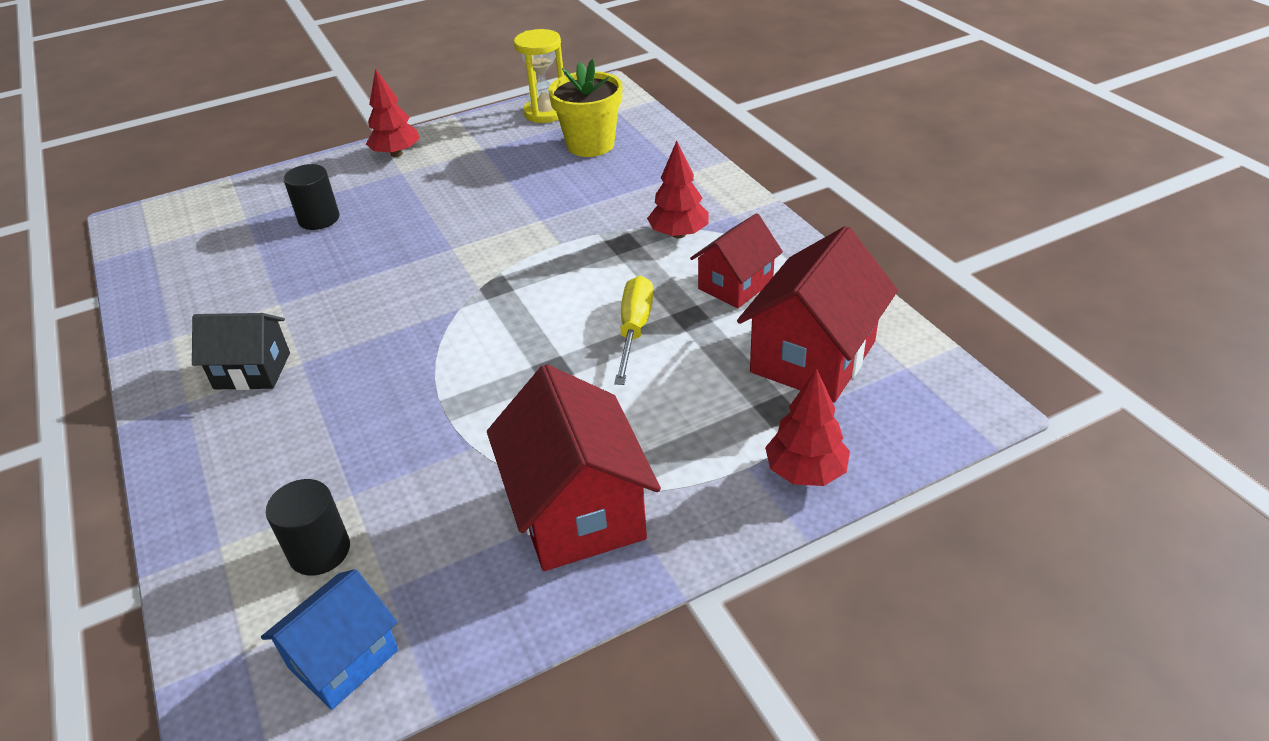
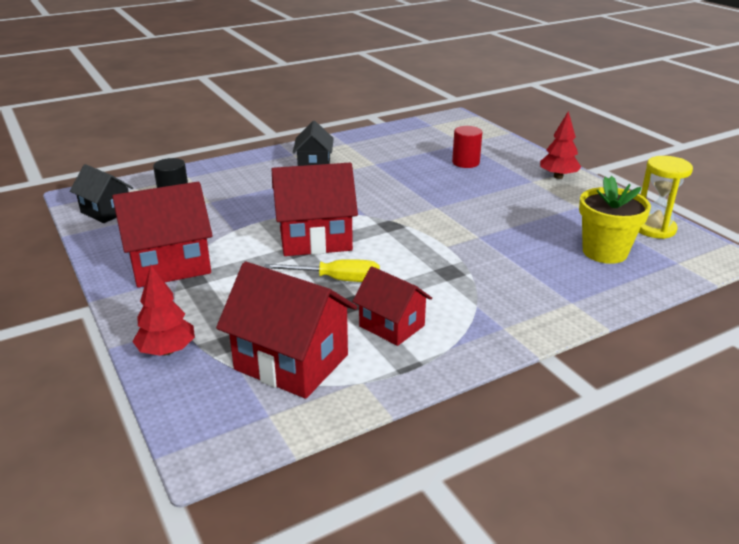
camera: 85 degrees right, 10 degrees down
blue house [261,569,398,710] -> black house [70,164,133,223]
black cylinder [283,164,340,230] -> red cylinder [452,126,482,168]
red tree [647,141,709,238] -> none
none -> red house [272,163,358,256]

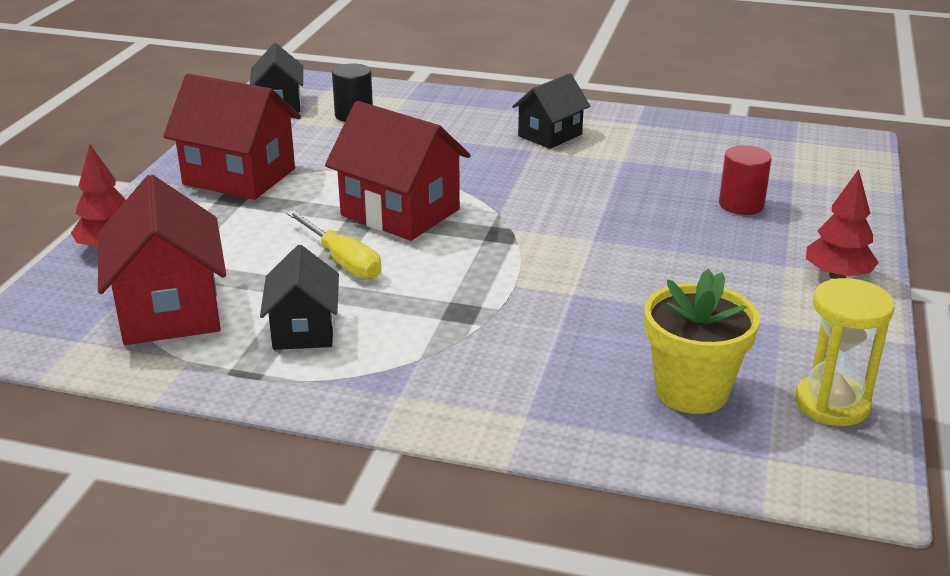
camera: 45 degrees right, 0 degrees up
red house [352,266,432,346] -> black house [260,245,339,350]

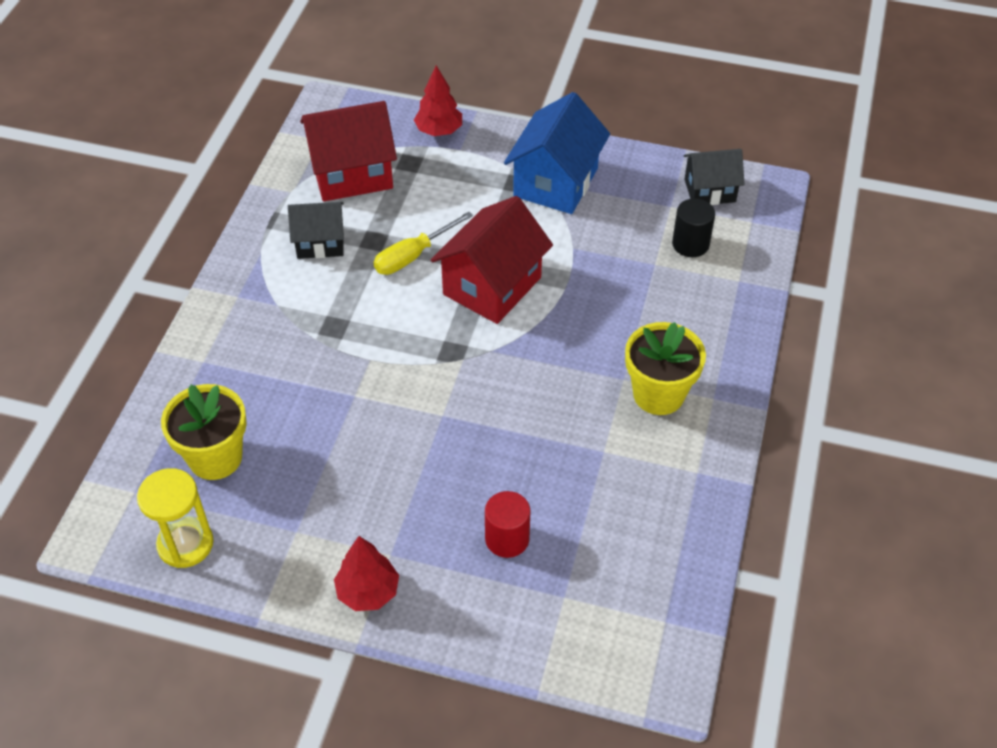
camera: 90 degrees right, 20 degrees up
red house [163,74,301,200] -> blue house [504,92,610,214]
black house [512,73,590,149] -> yellow flower pot [625,322,706,415]

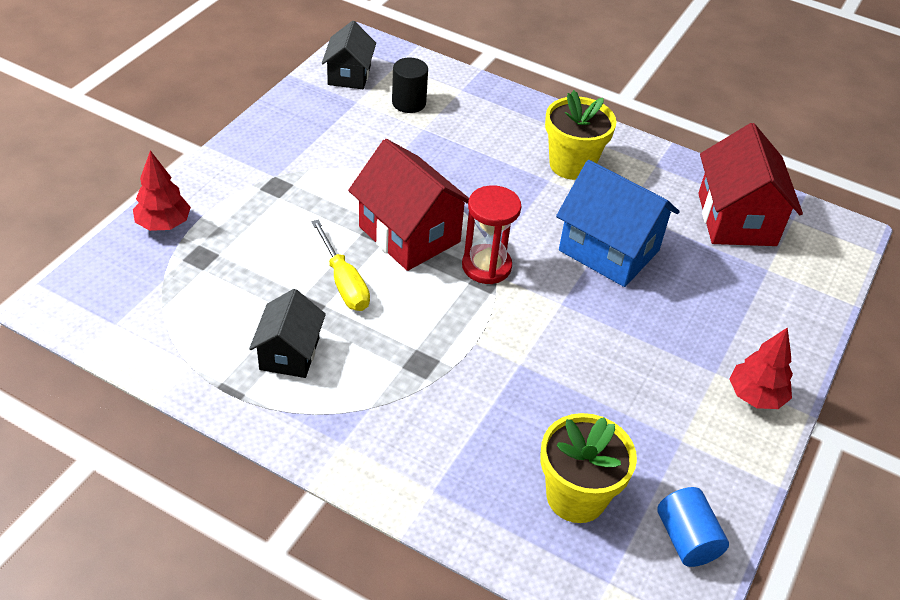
camera: 80 degrees left, 5 degrees down
yellow hourglass [137,468,214,568] -> blue cylinder [657,487,729,567]
red house [300,101,397,201] -> red house moved to [698,123,803,246]
red cylinder [485,491,531,558] -> none
blue house [504,92,610,214] -> blue house moved to [556,160,680,287]
none -> red hourglass [462,185,521,284]

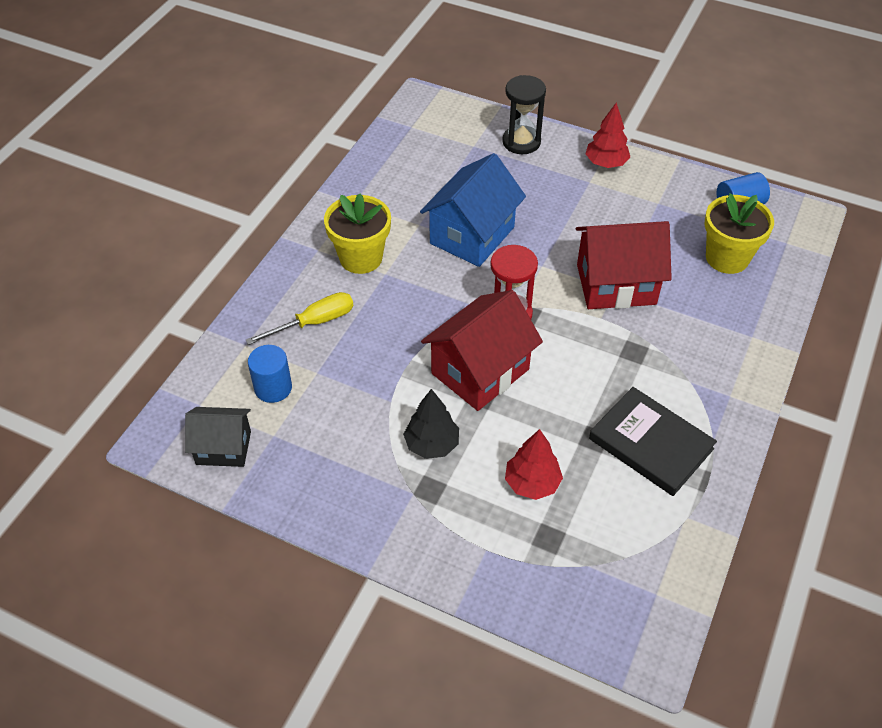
camera: 90 degrees left, 5 degrees up
red tree [133,150,191,231] -> red tree moved to [505,429,563,500]
black house [249,289,326,378] -> black book [589,387,717,496]
yellow screwdriver [311,219,370,311] -> yellow screwdriver moved to [246,292,353,345]
black cylinder [392,58,428,113] -> blue cylinder [248,345,292,403]
red house [698,123,803,246] -> red house moved to [576,221,672,309]
none -> black tree [403,389,459,459]
none -> black hourglass [502,75,546,154]

